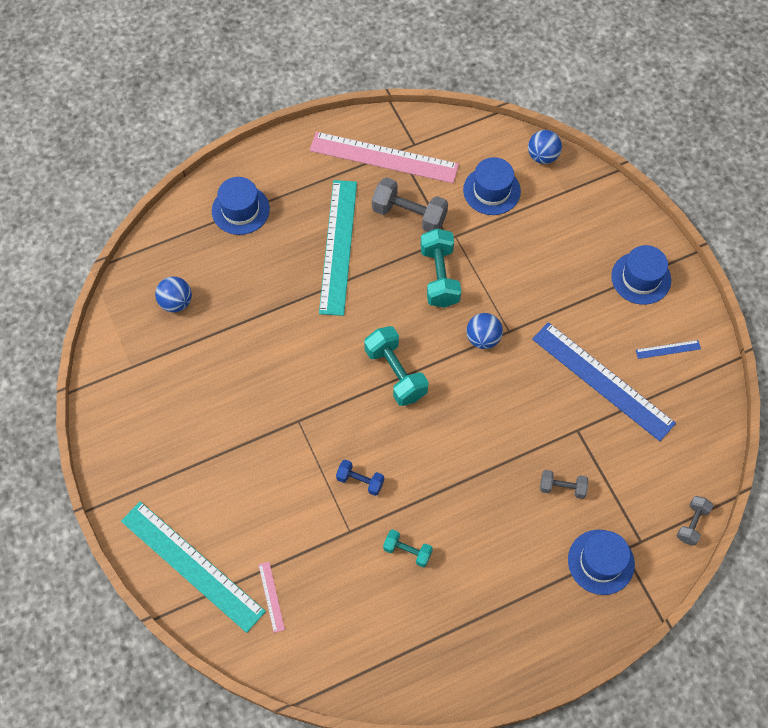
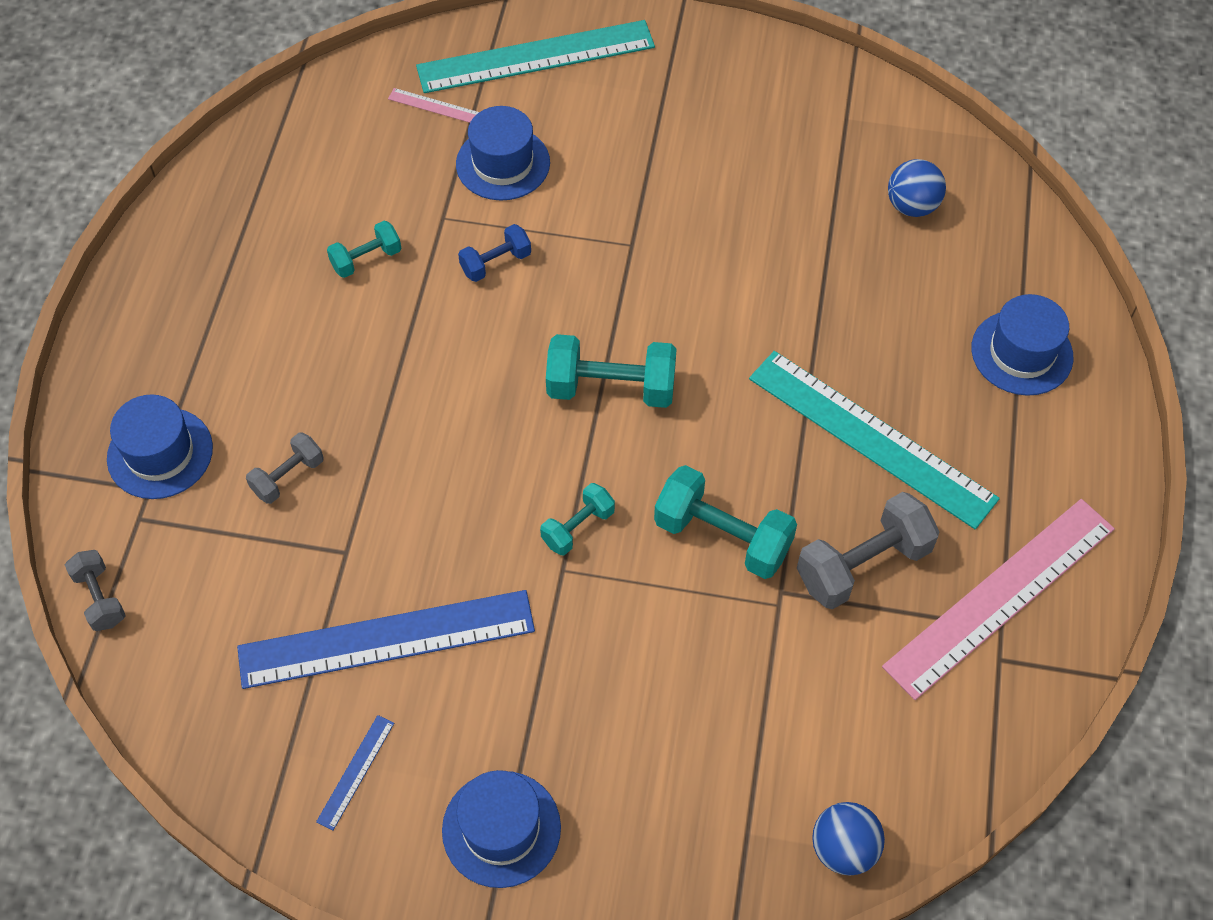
camera: 125 degrees right, 5 degrees down
blue hat [463,157,521,215] -> blue hat moved to [456,106,550,201]
blue ball [466,313,503,349] -> turquoise dumbbell [540,483,615,555]

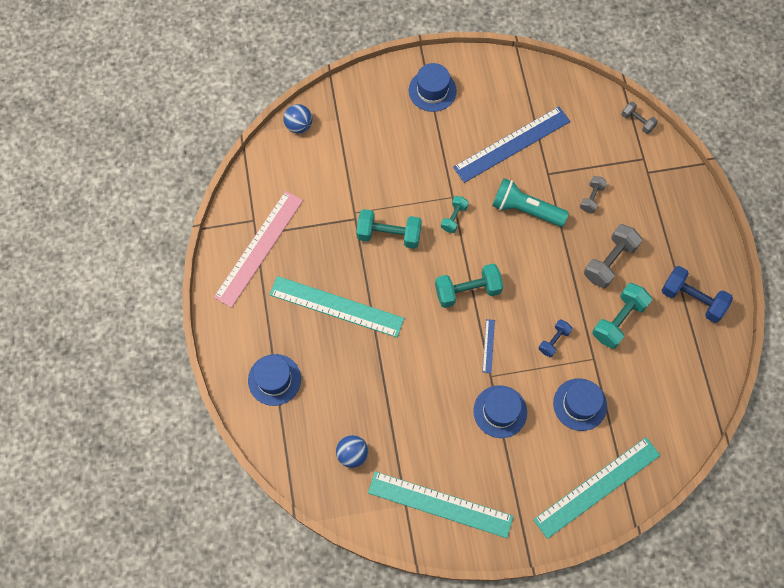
camera: 160 degrees right, 10 degrees up
blue hat [107,394,213,499] -> blue hat moved to [473,385,527,438]
blue ruler [316,715,394,830] -> blue ruler moved to [483,319,495,373]
turquoise dumbbell [327,221,401,278] -> turquoise dumbbell [592,283,652,349], size x1.75
pink ruler [388,88,479,123] -> none
grey dumbbell [797,492,939,610] -> grey dumbbell moved to [584,224,642,288]
none -> turquoise ruler [368,471,514,538]
none -> turquoise flashlight [492,178,569,227]
none -> blue dumbbell [662,266,733,323]

